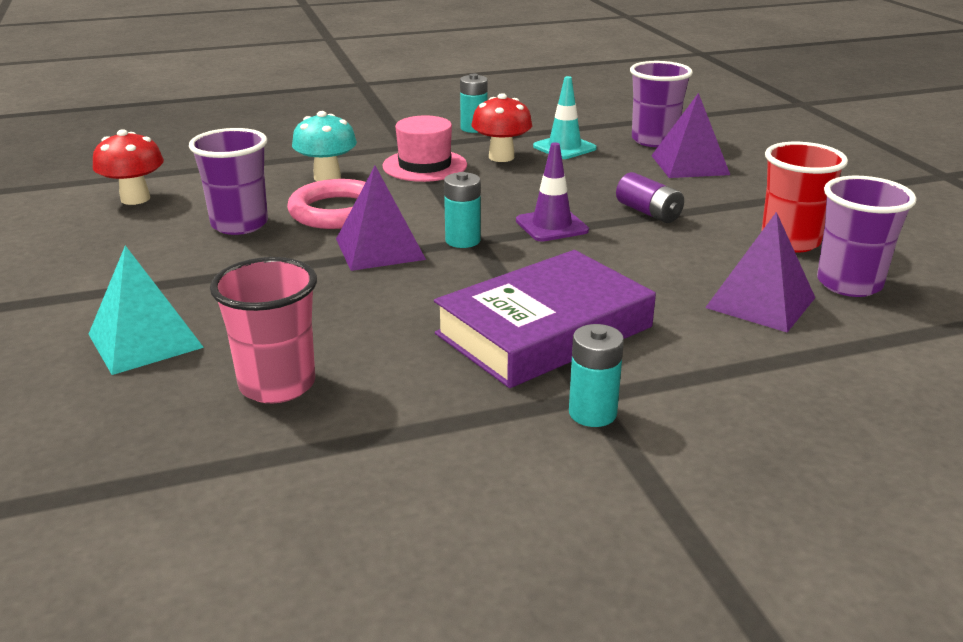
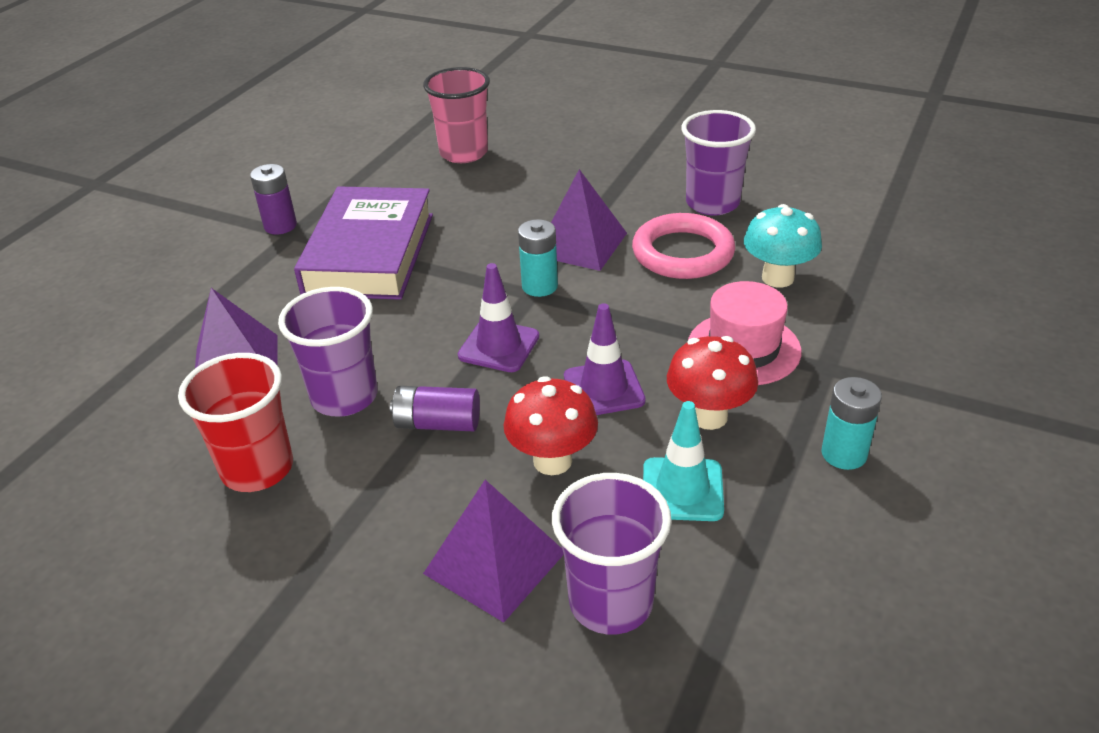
camera: 135 degrees right, 10 degrees up
turquoise pyramid [88,245,204,375] -> none
red mushroom [93,129,164,205] -> red mushroom moved to [504,376,598,475]
turquoise battery [569,324,624,427] -> purple battery [250,164,297,235]
purple cup [817,176,917,297] -> purple cup moved to [278,287,378,417]
none -> purple traffic cone [564,303,646,415]

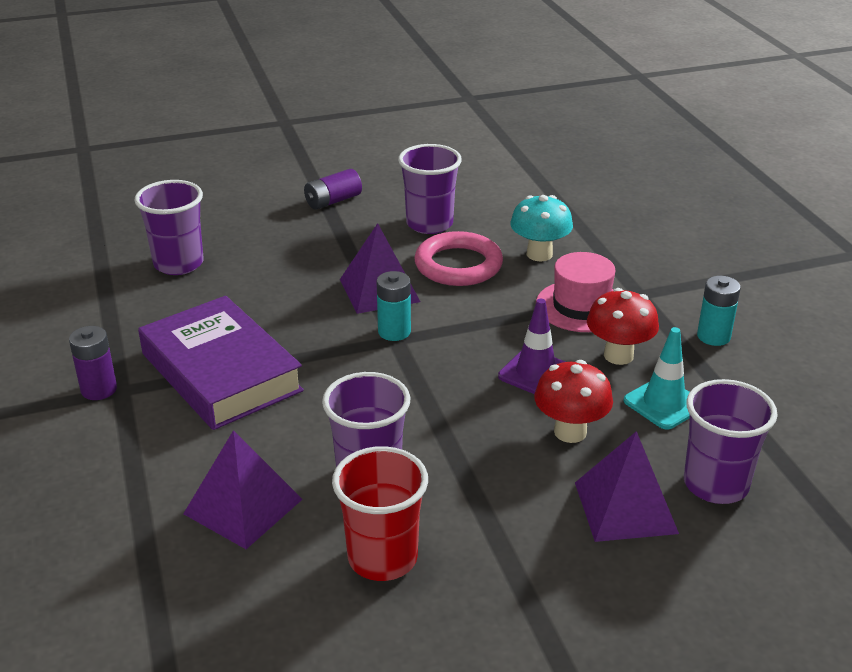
camera: 45 degrees left, 5 degrees down
purple battery [390,386,480,431] -> purple battery moved to [304,169,362,210]
pink cup [423,67,490,163] -> purple cup [134,180,204,275]
purple traffic cone [458,263,539,372] -> none

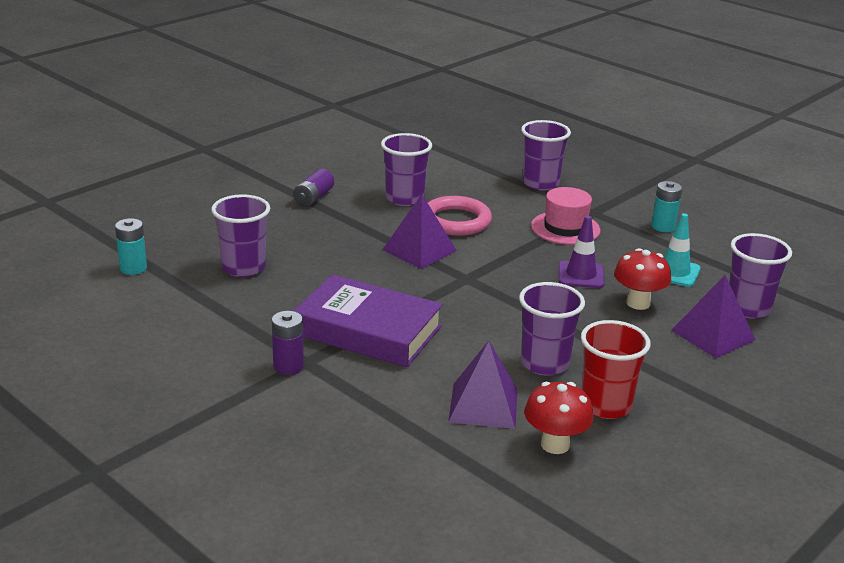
camera: 30 degrees left, 5 degrees down
turquoise battery [376,271,411,341] -> turquoise battery moved to [115,218,147,275]
turquoise mushroom [510,195,573,261] -> none
red mushroom [587,288,659,365] -> red mushroom moved to [524,382,594,454]
none -> purple cup [521,120,571,190]

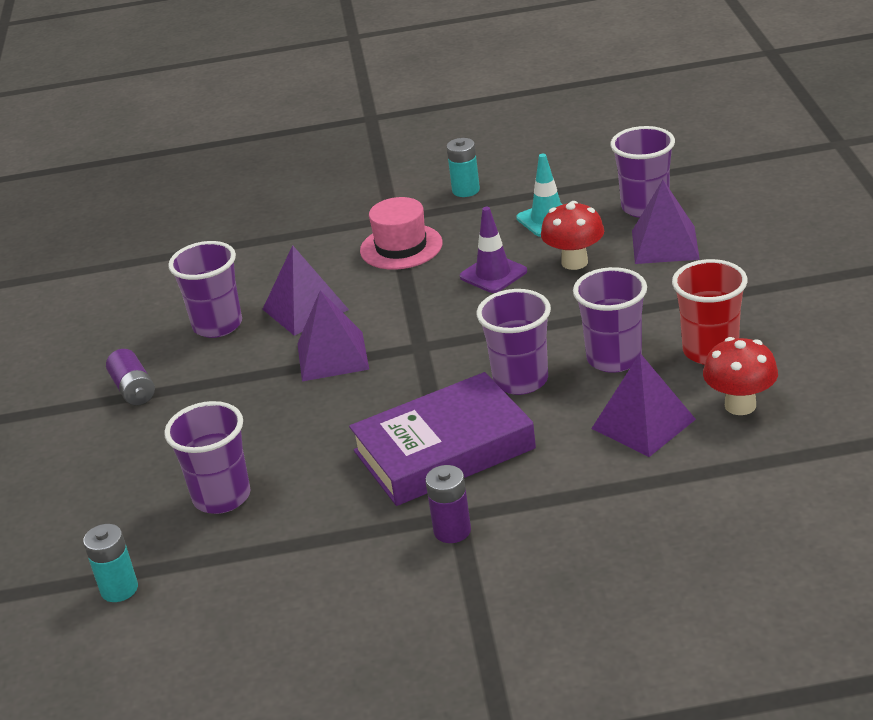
camera: 45 degrees left, 5 degrees up
pink ring [428,196,492,236] -> purple pyramid [262,245,349,336]
purple cup [521,120,571,190] -> purple cup moved to [477,289,551,395]

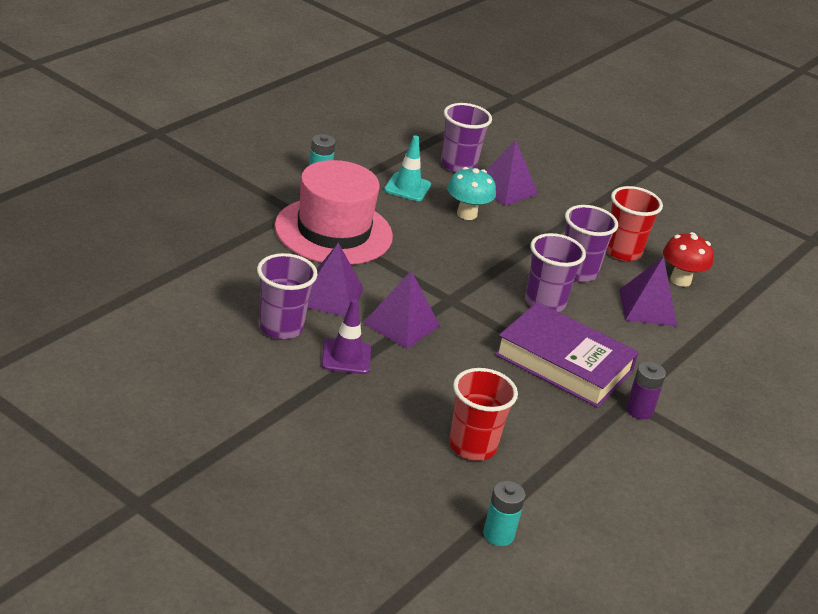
camera: 55 degrees left, 0 degrees up
purple battery [106,349,155,406] -> none
purple cup [164,401,251,514] -> red cup [449,368,518,461]
purple book [349,372,536,506] -> purple book turned 75 degrees counterclockwise [495,302,639,408]
pink hat [360,197,443,270] -> pink hat [274,160,393,265], size x1.69
purple traffic cone [460,207,527,293] -> purple traffic cone moved to [322,299,371,374]
red mushroom [541,201,604,270] -> turquoise mushroom [447,167,496,220]

